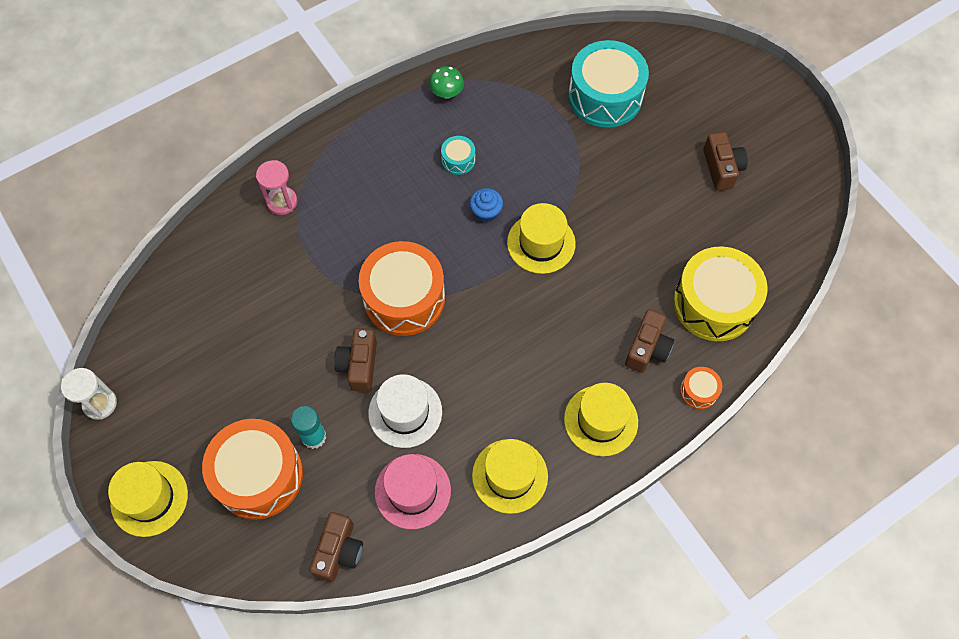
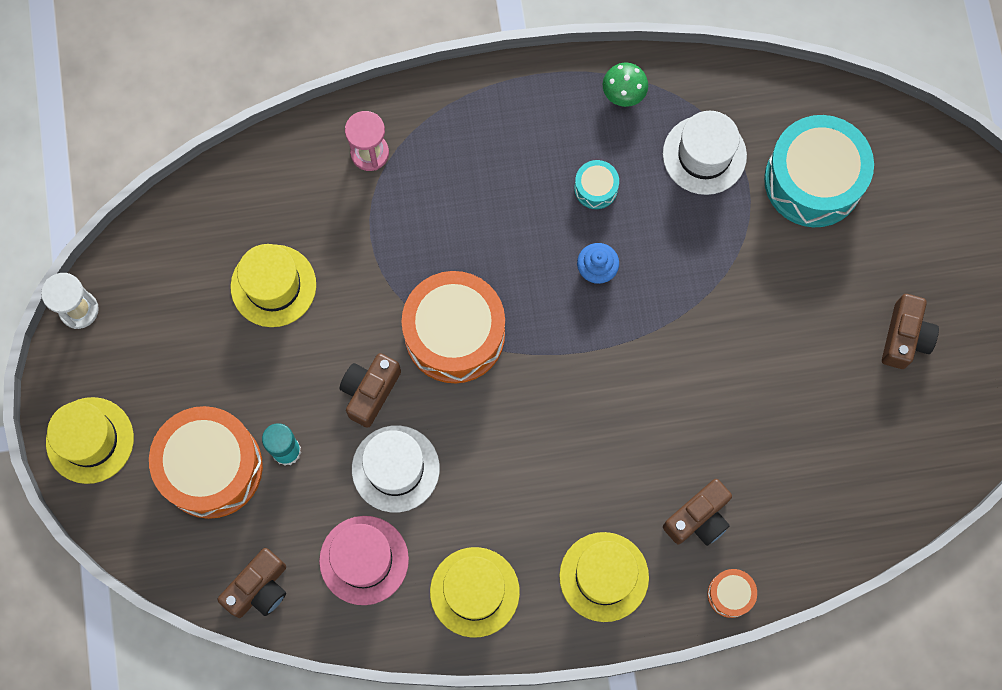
camera: 25 degrees right, 10 degrees up
yellow hat [507,203,576,274] -> yellow hat moved to [231,244,316,327]
yellow drum [673,247,768,341] -> none
none -> white hat [663,111,747,195]

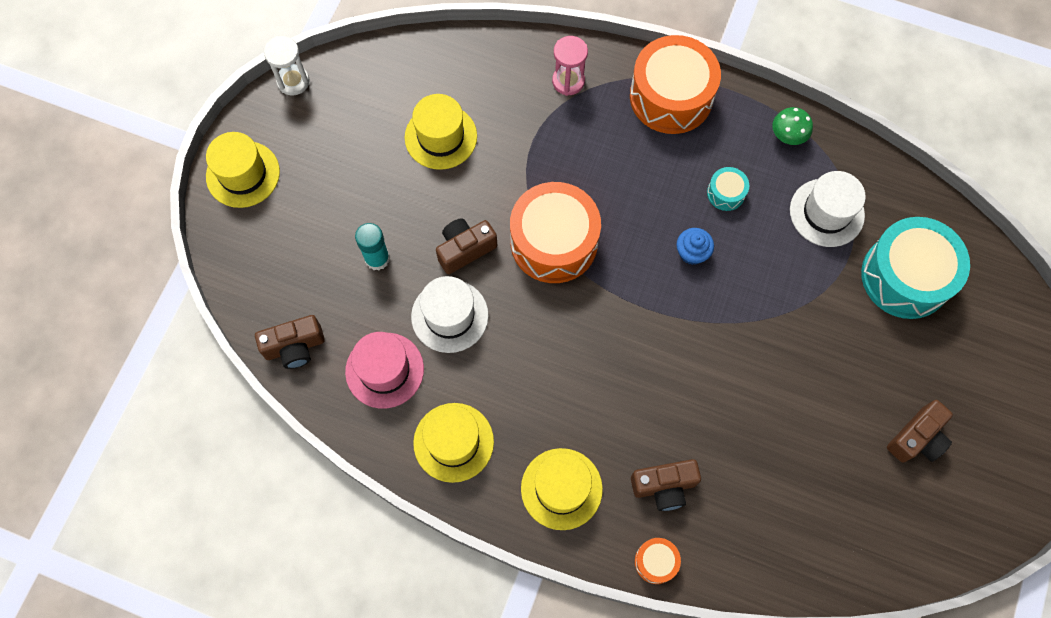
camera: 30 degrees right, 5 degrees down
orange drum [149,406,263,519] -> orange drum moved to [630,35,721,134]

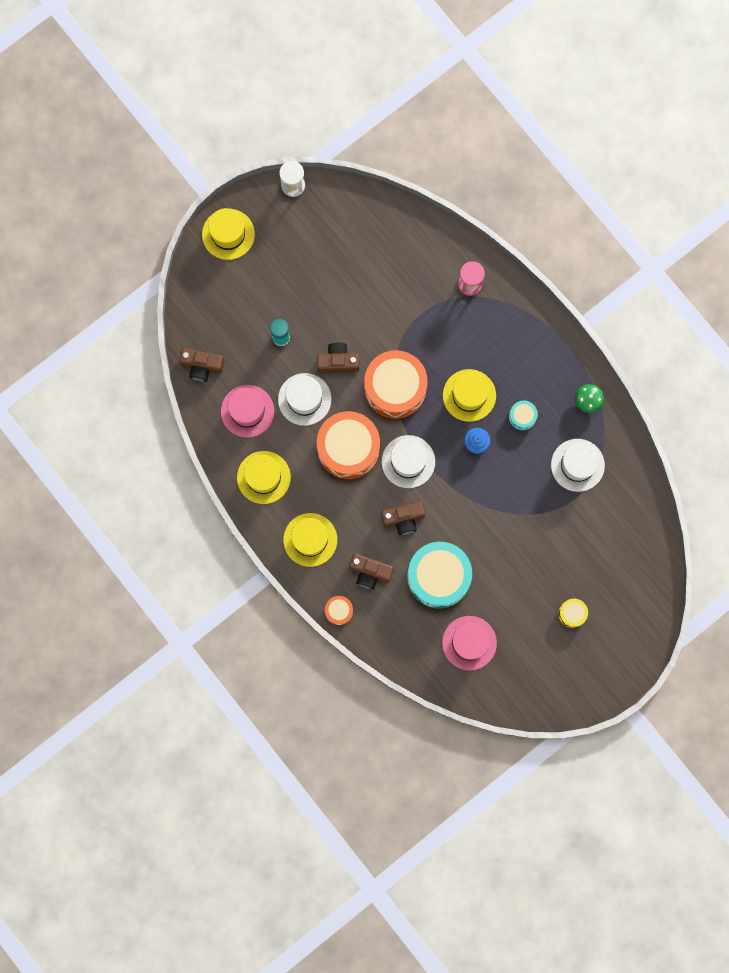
camera: 30 degrees right, 10 degrees up
yellow hat [405,94,477,170] -> yellow hat moved to [443,369,496,422]
orange drum [630,35,721,134] -> orange drum moved to [317,411,380,479]
turquoise drum [861,217,970,319] -> turquoise drum moved to [407,542,472,609]
brown camera [887,400,953,463] -> brown camera moved to [381,501,425,535]
none -> white hat [382,435,435,488]
none -> pink hat [442,616,497,670]
none -> yellow drum [558,599,588,628]

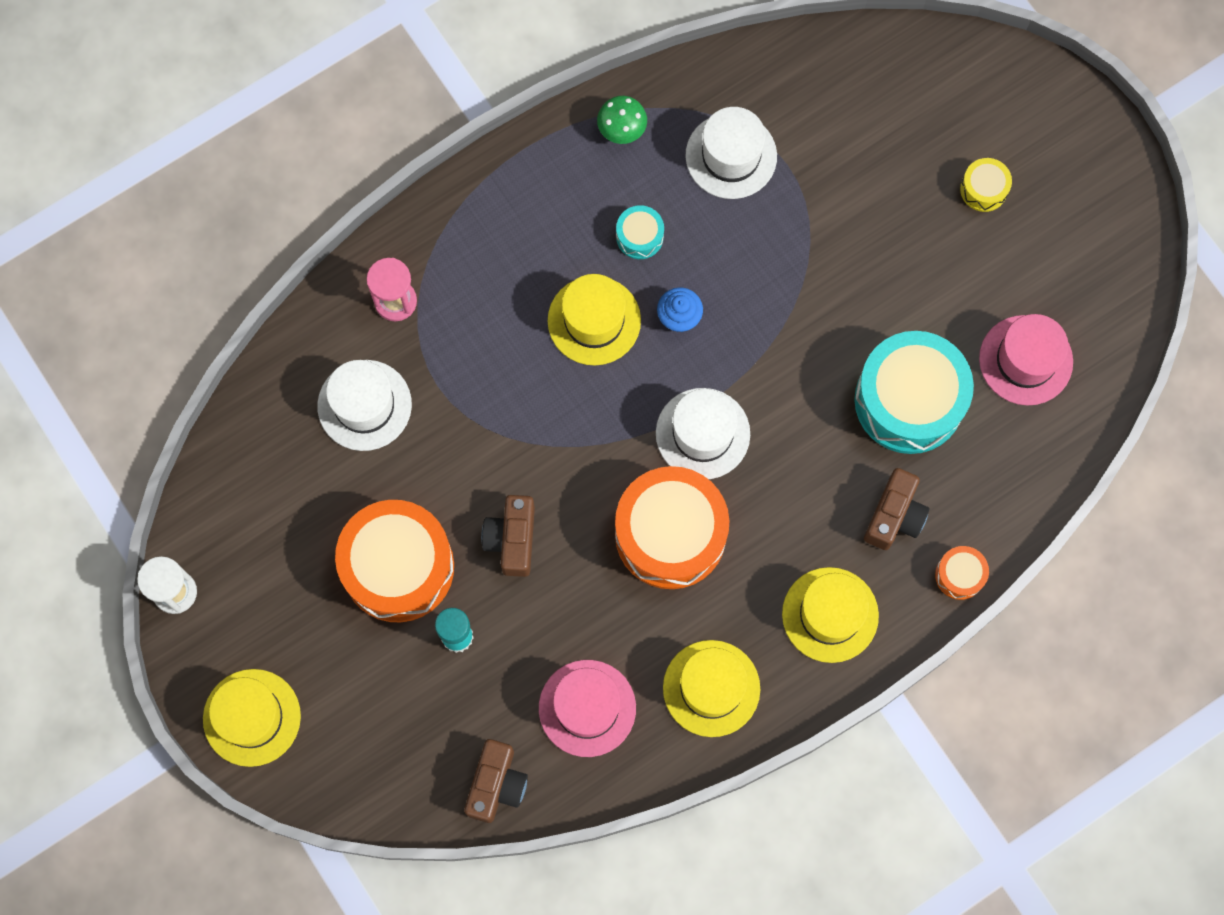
camera: 85 degrees left, 5 degrees down
white hat [278,373,332,426] -> white hat moved to [317,360,412,451]
orange drum [364,350,428,419] -> orange drum moved to [335,500,454,622]
brown camera [381,501,425,535] -> none

